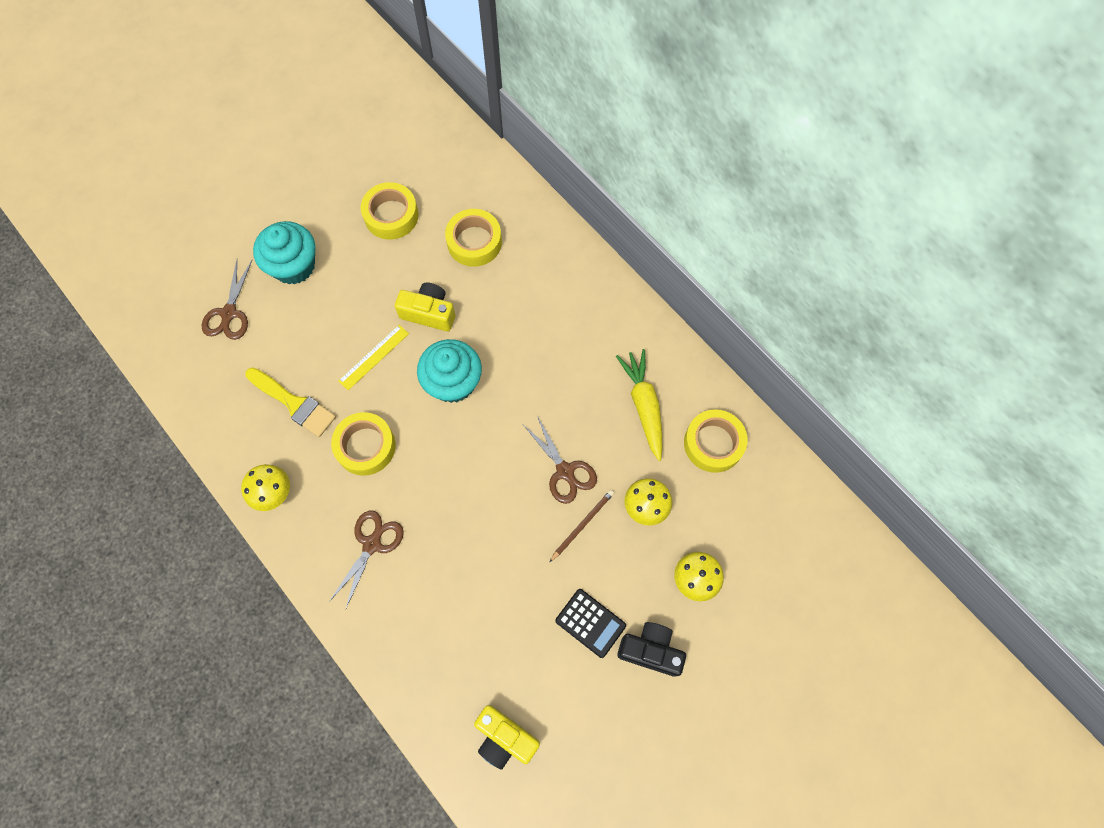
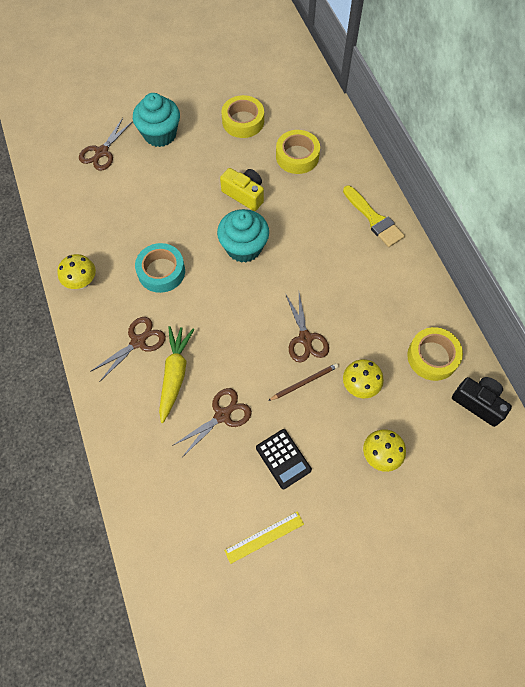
camera: 20 degrees right, 5 degrees down
yellow brush [245,367,336,437] -> yellow brush moved to [343,186,405,247]
yellow tape [331,412,395,476] -> turquoise tape [135,243,185,293]
yellow ruler [338,325,409,390] -> yellow ruler moved to [224,511,304,564]
yellow camera [474,705,540,770] -> none
yellow carrot [616,349,662,461] -> yellow carrot moved to [159,326,194,423]
black camera [617,622,686,677] -> black camera moved to [452,377,512,427]
none -> brown scissors [172,388,252,457]

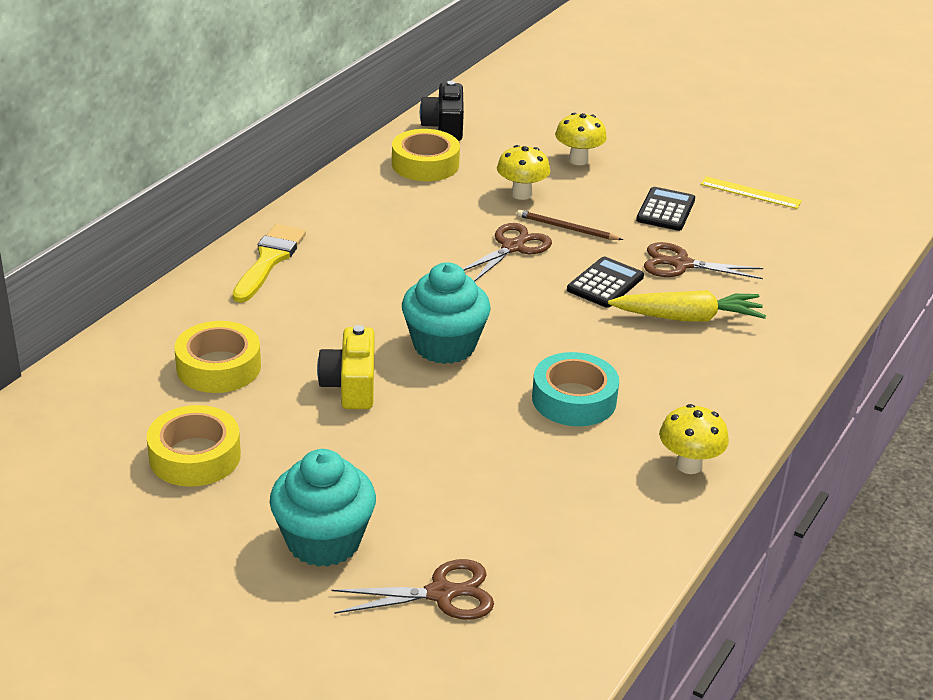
camera: 130 degrees left, 30 degrees down
brown scissors [90,317,166,381] -> none
yellow carrot [159,326,194,423] -> yellow carrot turned 150 degrees counterclockwise [608,290,766,322]
none -> black calculator [567,257,644,308]

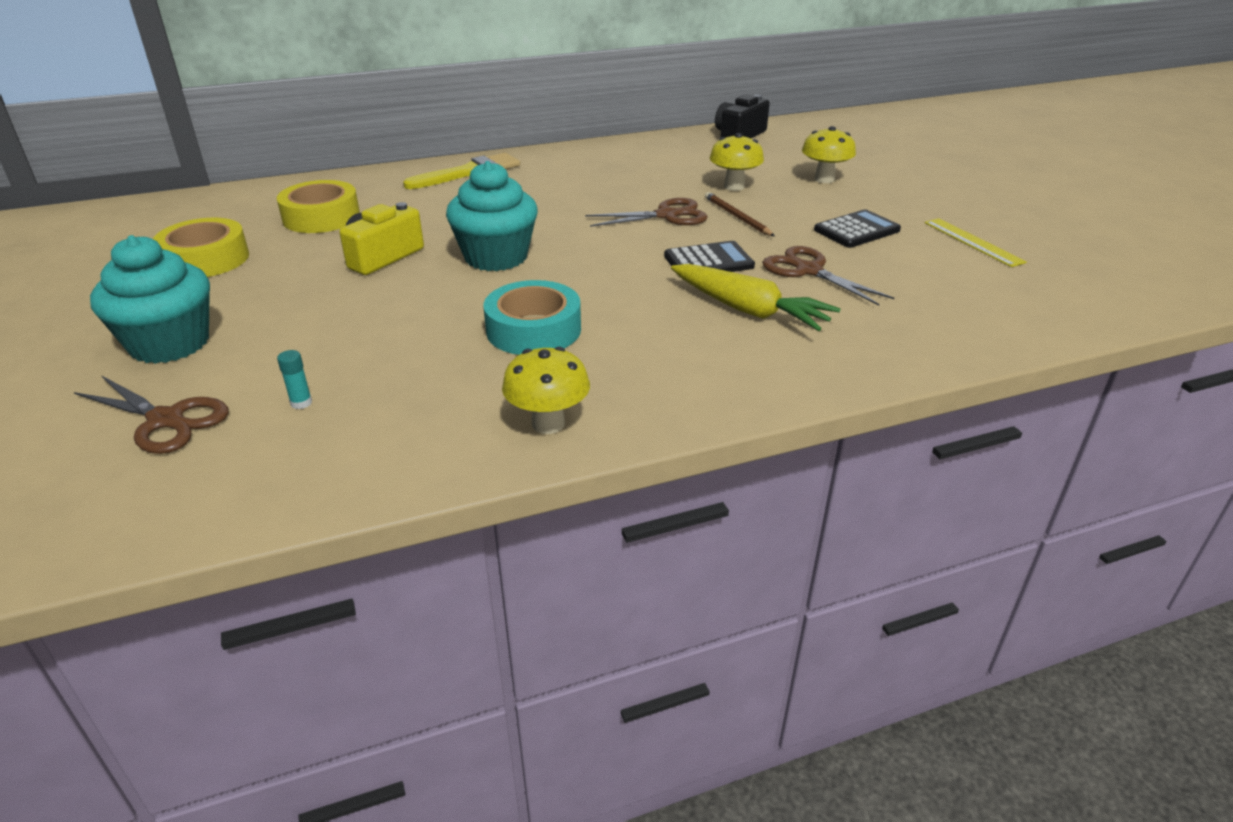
camera: 40 degrees right, 0 degrees up
yellow tape [392,129,460,181] -> none
none -> turquoise glue stick [277,350,312,409]

